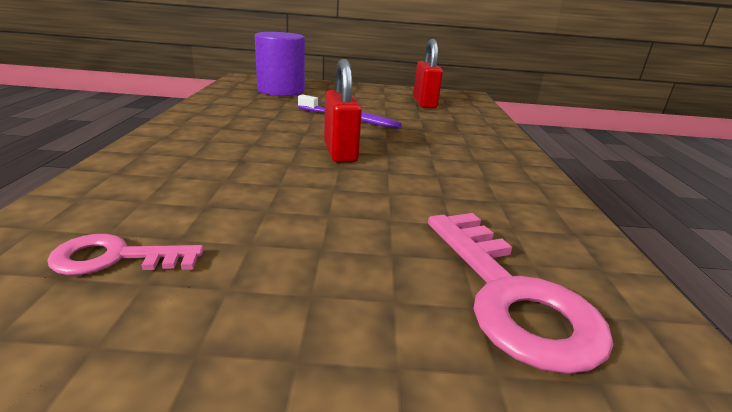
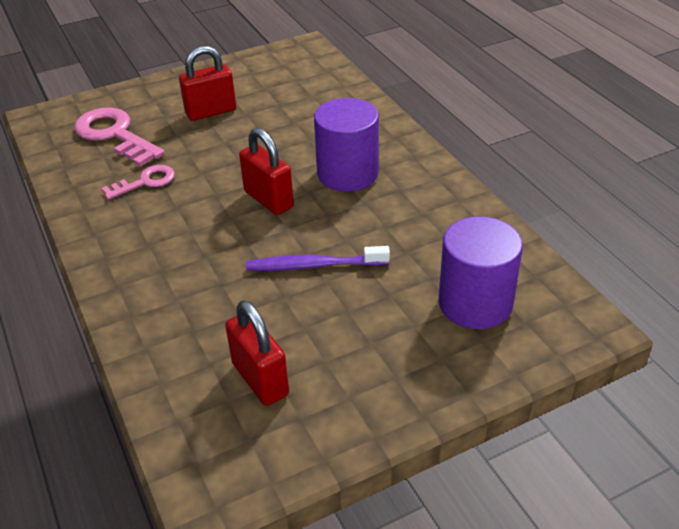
camera: 155 degrees right, 15 degrees up
pink key [47,234,204,275] -> pink key moved to [102,165,175,200]
none -> red padlock [179,46,236,121]
none -> purple cylinder [314,98,379,192]

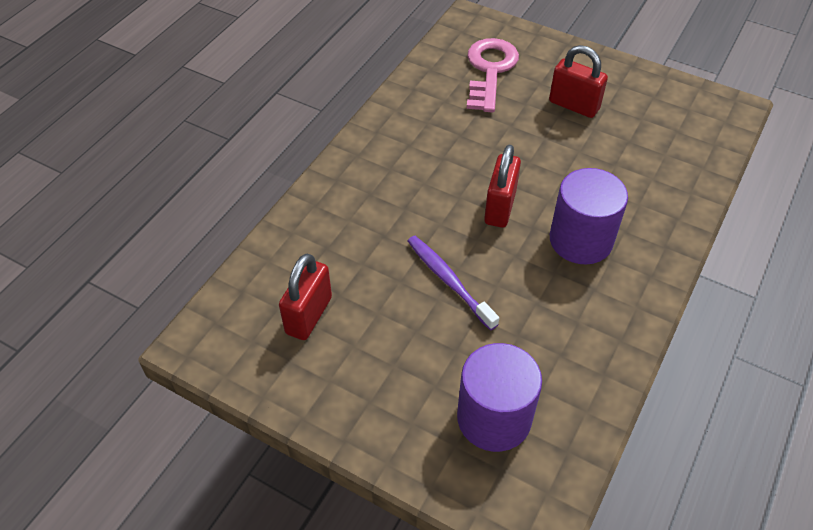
camera: 55 degrees right, 10 degrees up
pink key [102,165,175,200] -> none

